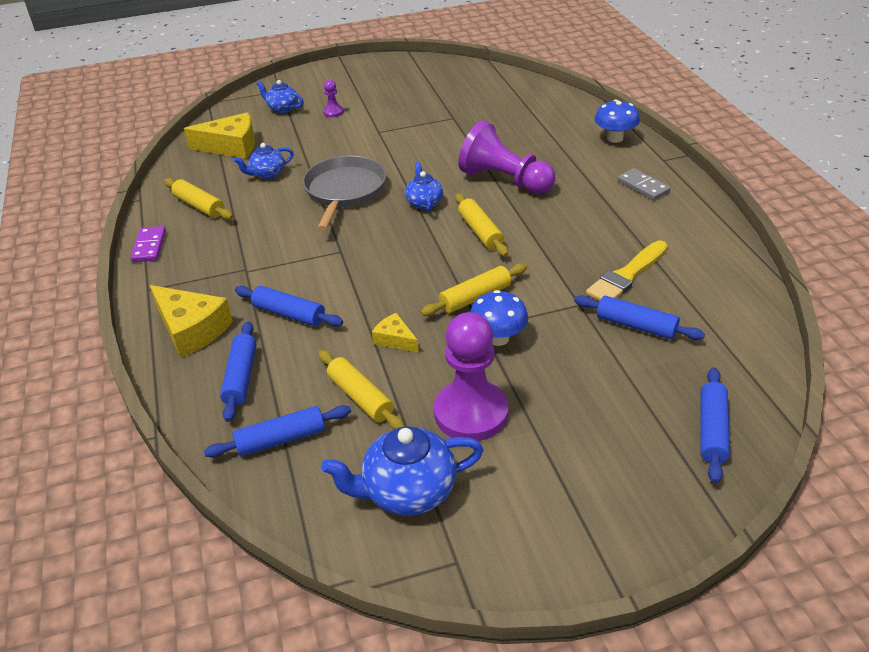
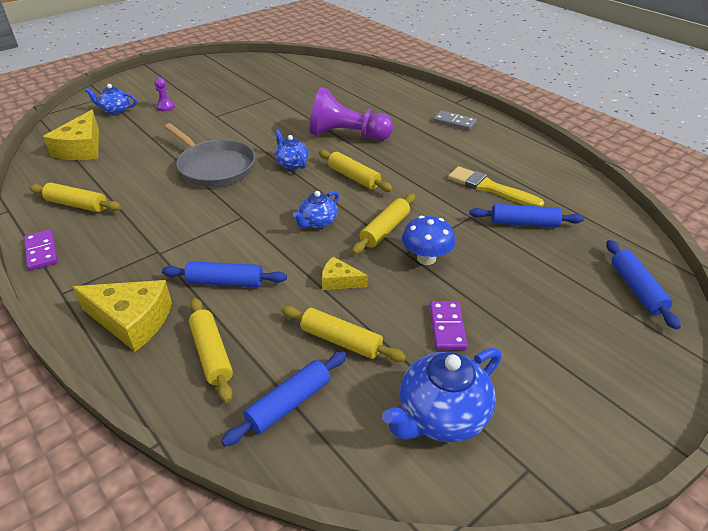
camera: 25 degrees left, 0 degrees up
yellow cheese [184,112,255,159] -> yellow cheese turned 120 degrees clockwise [43,110,99,160]
blue rolling pin [220,321,257,422] -> yellow rolling pin [189,298,233,403]
blue teapot [234,143,294,179] -> blue teapot moved to [293,191,339,229]
grey pan [303,156,386,231] -> grey pan turned 150 degrees clockwise [164,123,255,187]
purple pawn [434,312,509,441] -> purple domino [430,301,467,350]
yellow brush [586,240,668,301] -> yellow brush turned 105 degrees clockwise [448,166,544,207]
blue mushroom [594,100,640,143] -> none

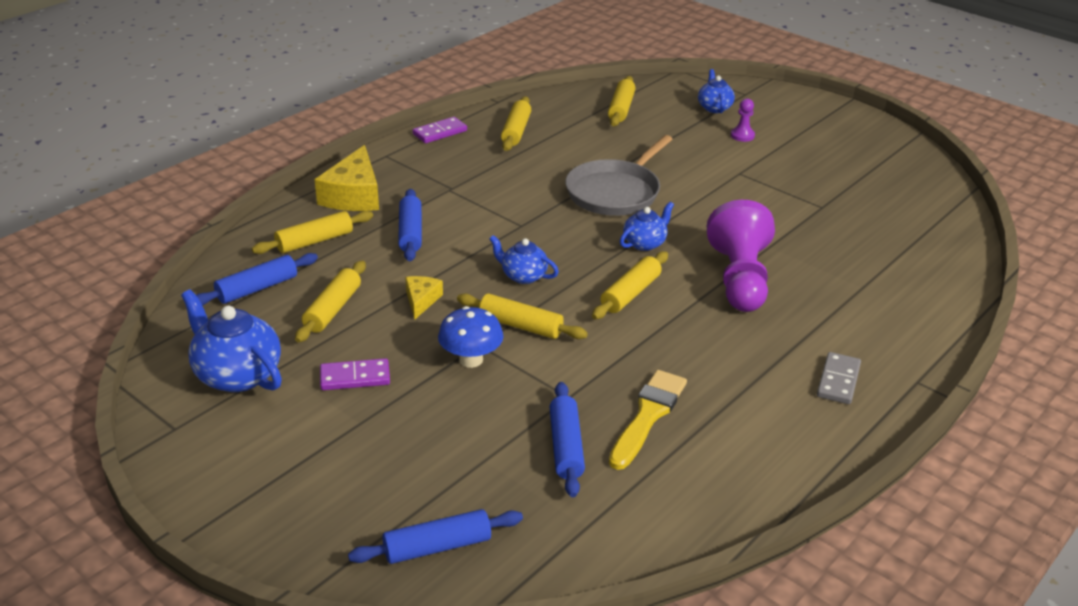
camera: 80 degrees right, 5 degrees down
yellow cheese [43,110,99,160] -> yellow rolling pin [608,76,636,126]
blue rolling pin [221,352,347,446] -> blue rolling pin turned 75 degrees counterclockwise [196,253,318,306]

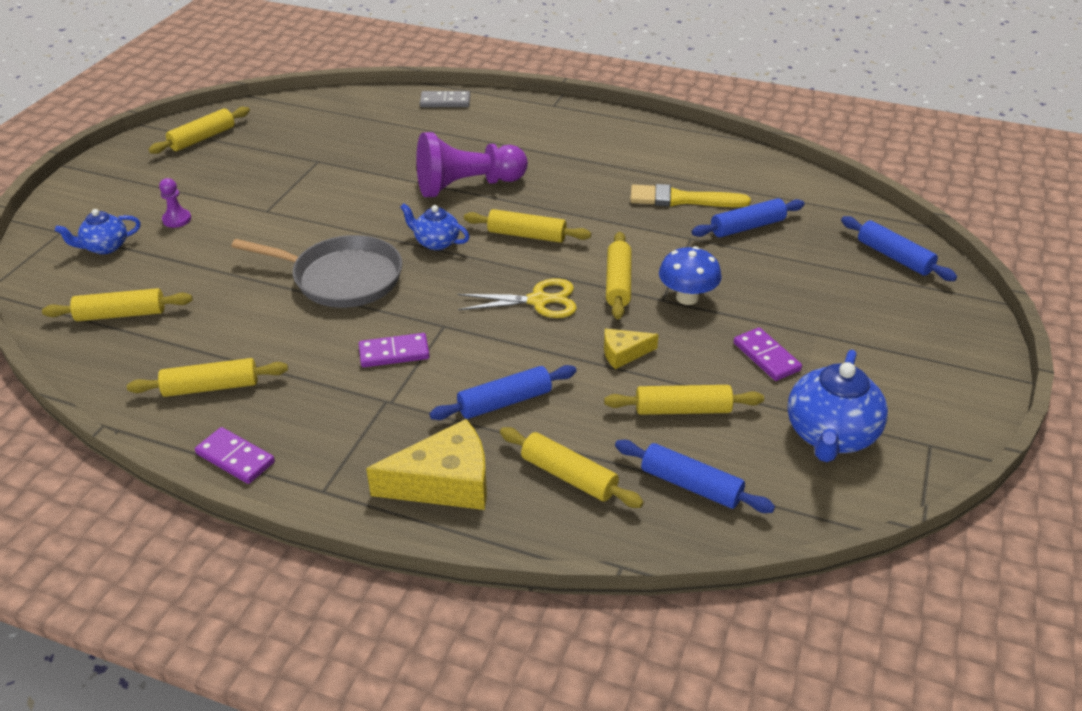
camera: 110 degrees left, 5 degrees up
blue teapot [489,235,559,284] -> yellow scissors [458,278,577,318]
grey domino [817,352,861,404] -> grey domino moved to [420,91,470,107]
none -> yellow rolling pin [148,107,250,154]
none -> purple domino [359,333,430,367]

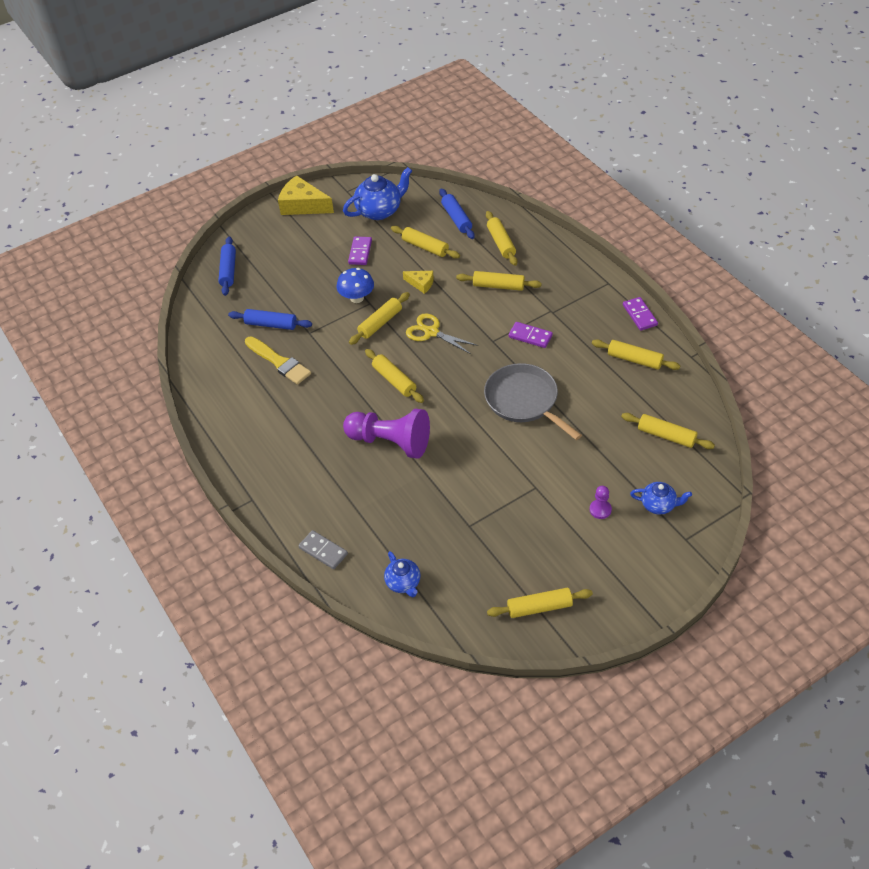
camera: 140 degrees left, 10 degrees up
yellow cheese [366,419,487,510] -> yellow cheese moved to [278,175,334,215]
blue teapot [400,203,470,250] -> blue teapot moved to [384,551,420,597]
blue rolling pin [429,365,577,420] -> yellow rolling pin [456,271,542,291]

